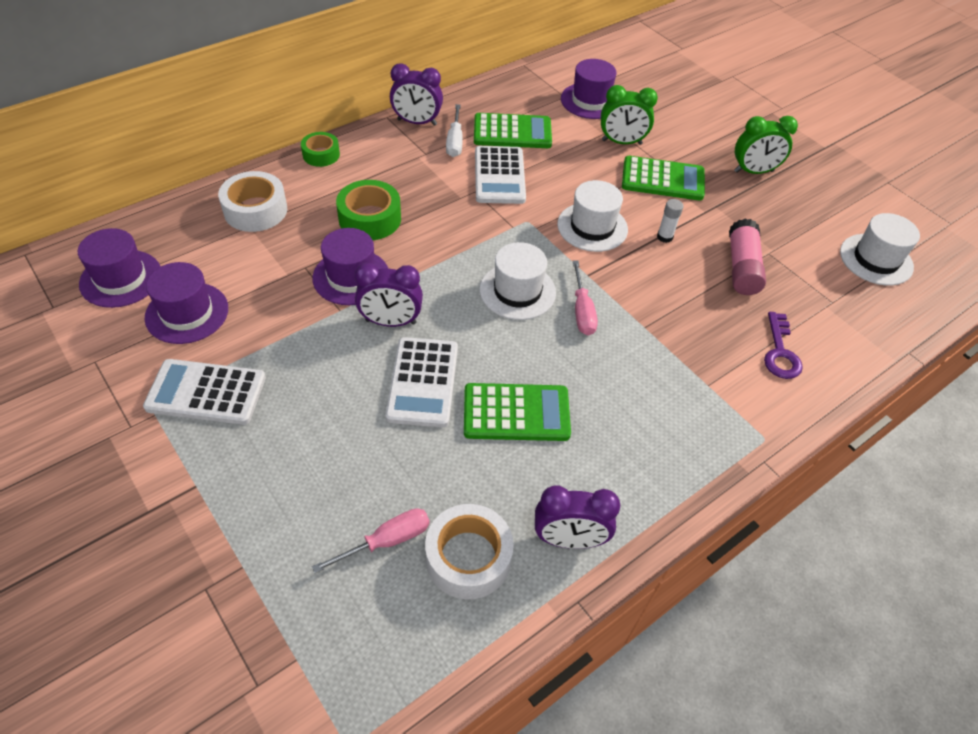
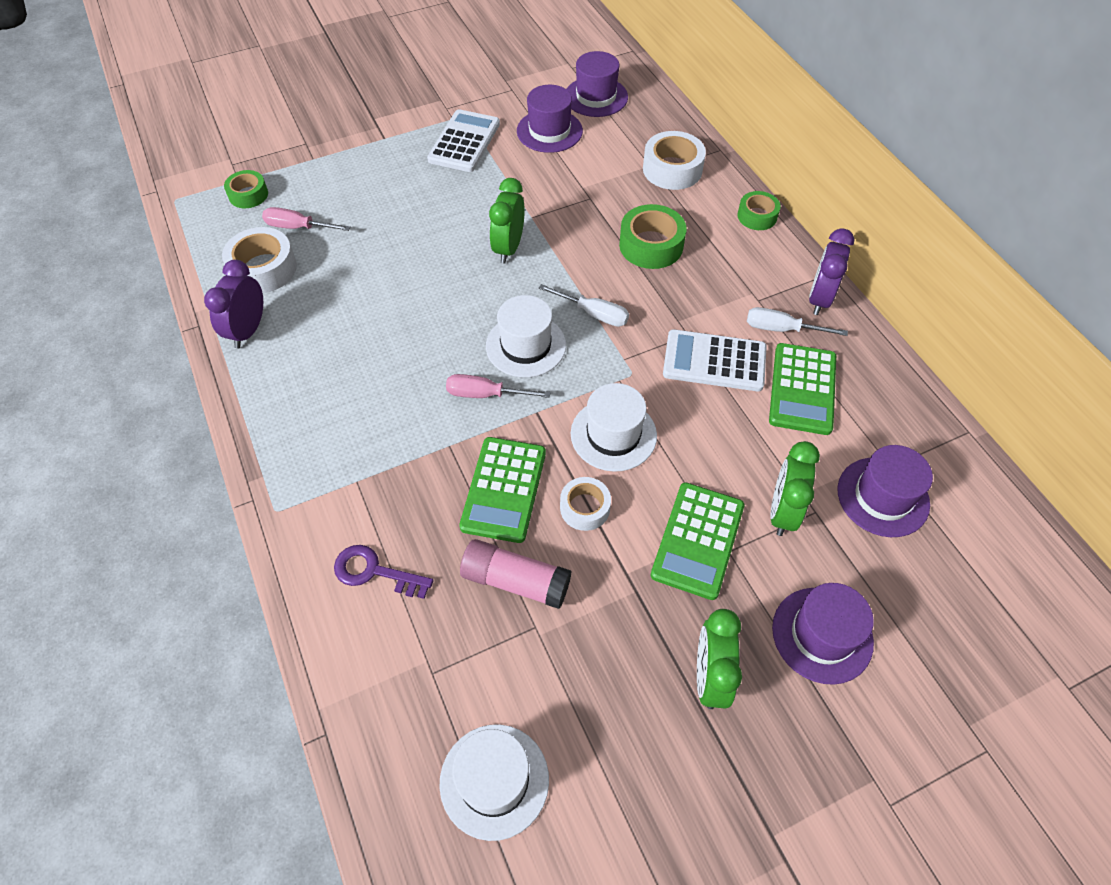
camera: 105 degrees right, 5 degrees up
purple hat [312,228,388,305] -> purple hat moved to [772,583,874,685]
pink screwdriver [312,508,430,573] -> pink screwdriver turned 120 degrees clockwise [262,207,351,231]
purple clock [355,263,423,327] -> green clock [489,178,525,263]
white calculator [385,337,458,427] -> none
green calculator [464,383,571,441] -> green calculator moved to [459,437,546,543]
white glue stick [657,199,683,243] -> white tape [560,477,611,531]
none -> green tape [224,170,268,208]
none -> white screwdriver [538,284,629,327]

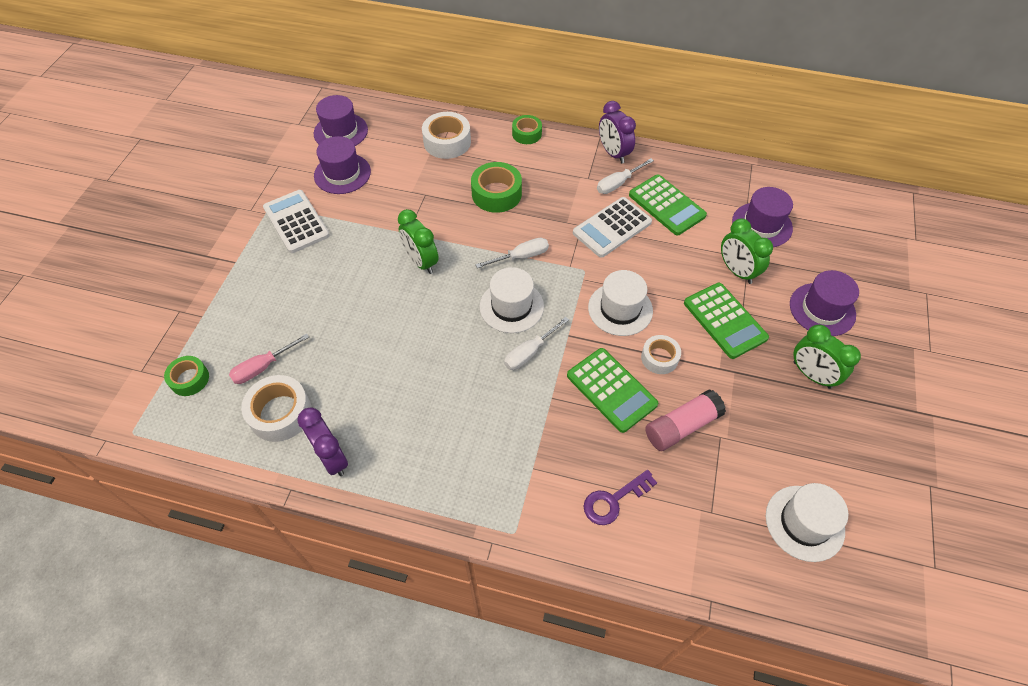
camera: 50 degrees left, 0 degrees up
pink screwdriver [446,374,550,398] -> white screwdriver [504,317,569,370]

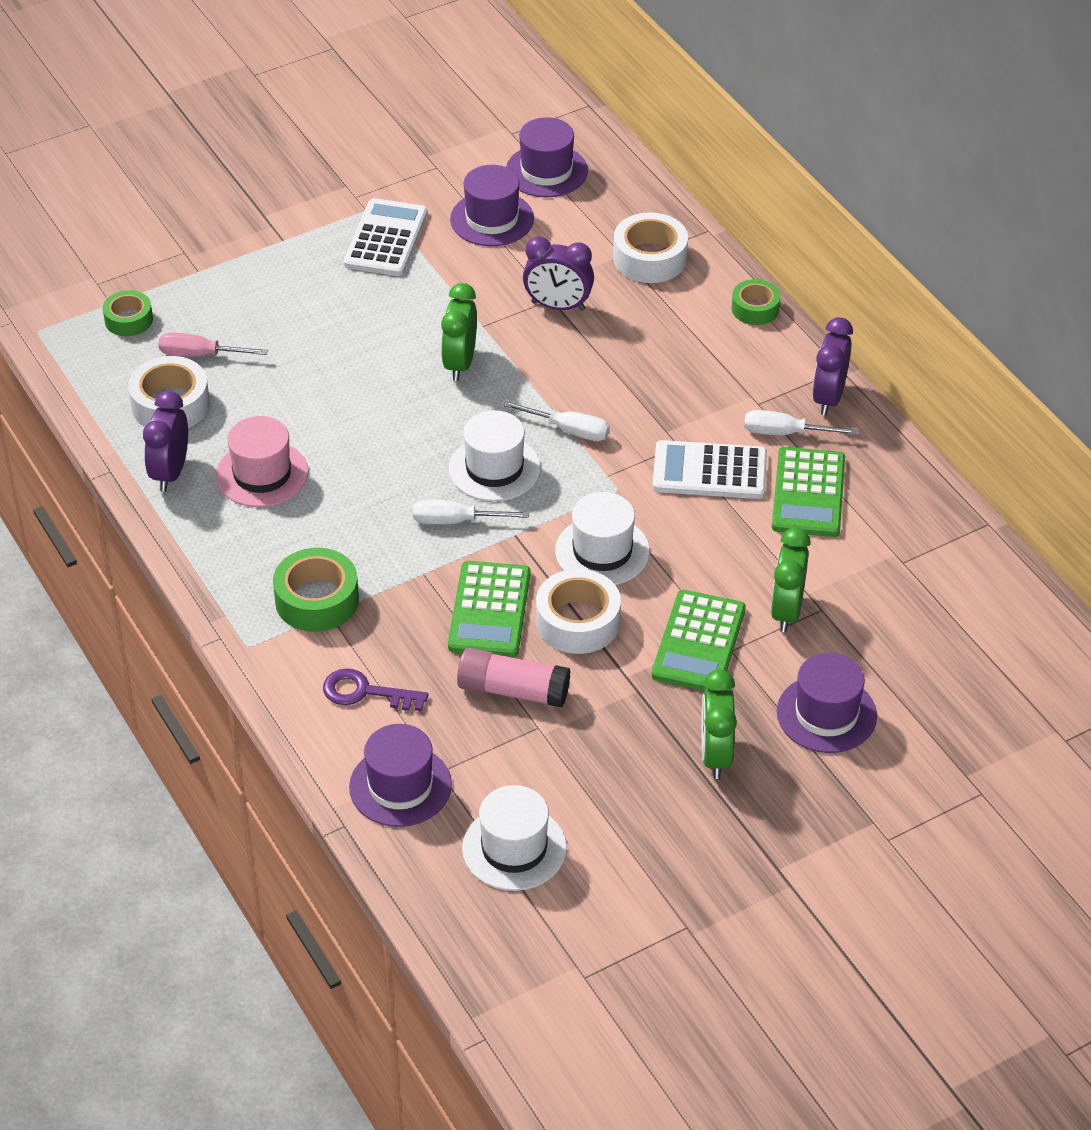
camera: 45 degrees right, 10 degrees down
green tape [471,162,522,213] -> green tape moved to [273,548,359,632]
white tape [641,335,681,374] -> white tape [536,569,621,654], size x1.58
purple hat [732,187,793,247] -> purple hat moved to [349,724,452,827]
none -> pink hat [216,416,308,507]
none -> purple clock [523,236,594,311]

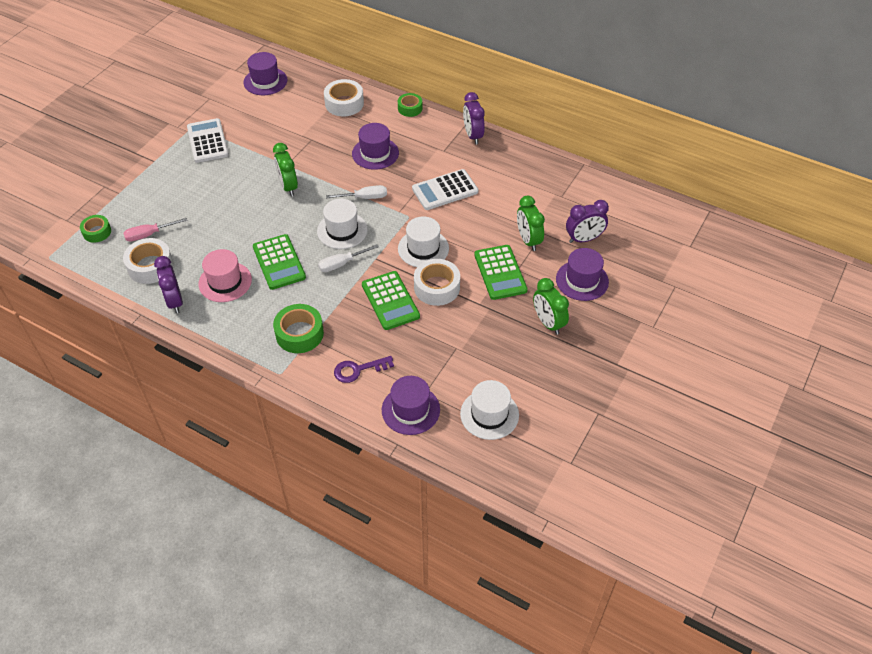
camera: 30 degrees left, 5 degrees up
purple hat [450,165,534,246] -> purple hat moved to [352,123,399,170]
pink glue stick [457,648,570,707] -> none
purple clock [523,236,594,311] -> purple clock moved to [566,200,609,243]
white screwdriver [744,410,857,435] -> none
green calculator [772,447,845,537] -> green calculator moved to [253,234,306,290]

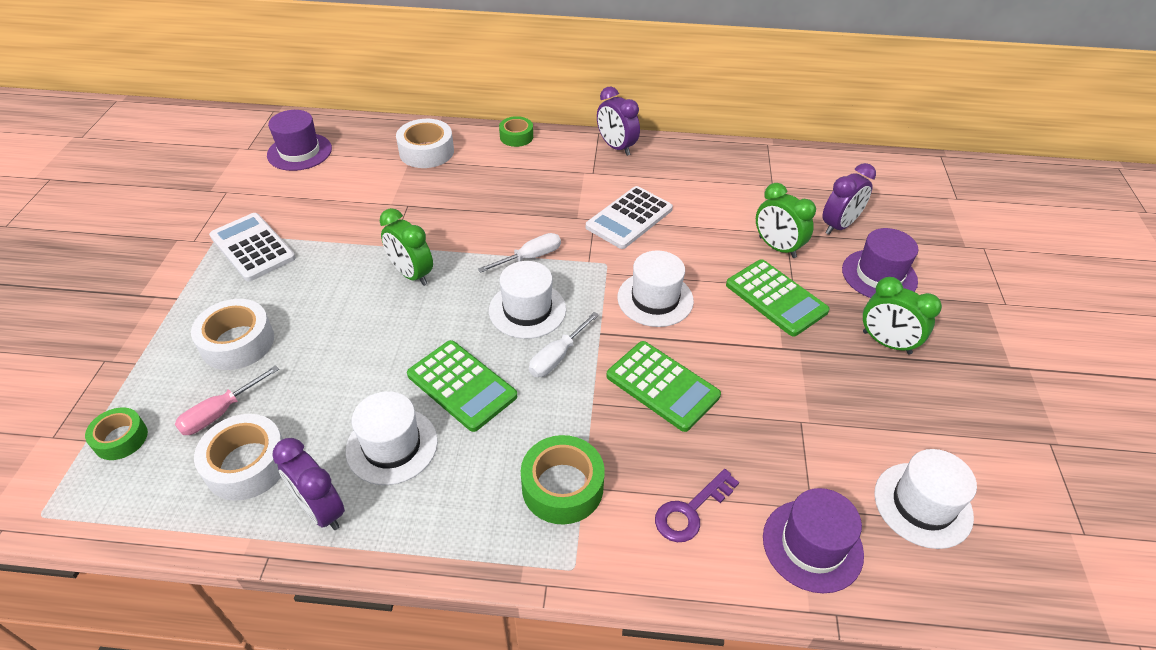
camera: 25 degrees left, 5 degrees down
pink hat [199,249,252,302] -> white hat [346,391,438,485]
purple hat [352,123,399,170] -> none
white tape [414,259,460,306] -> white tape moved to [191,299,274,370]

